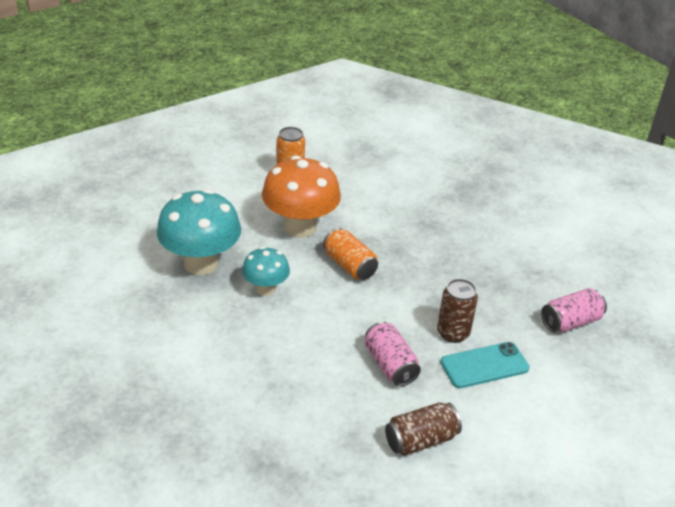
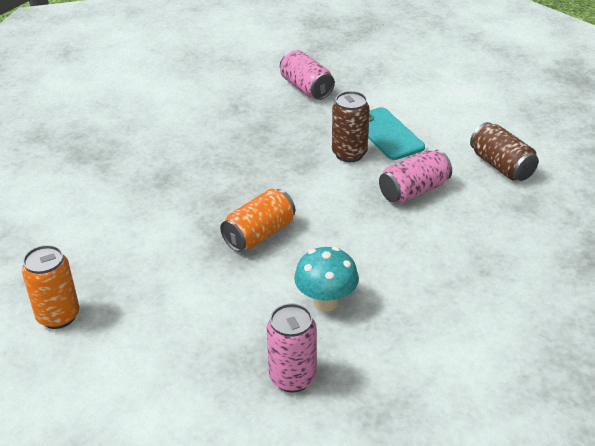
camera: 95 degrees left, 0 degrees up
turquoise mushroom [157,189,241,275] -> pink can [267,303,317,392]
orange mushroom [262,155,341,238] -> none

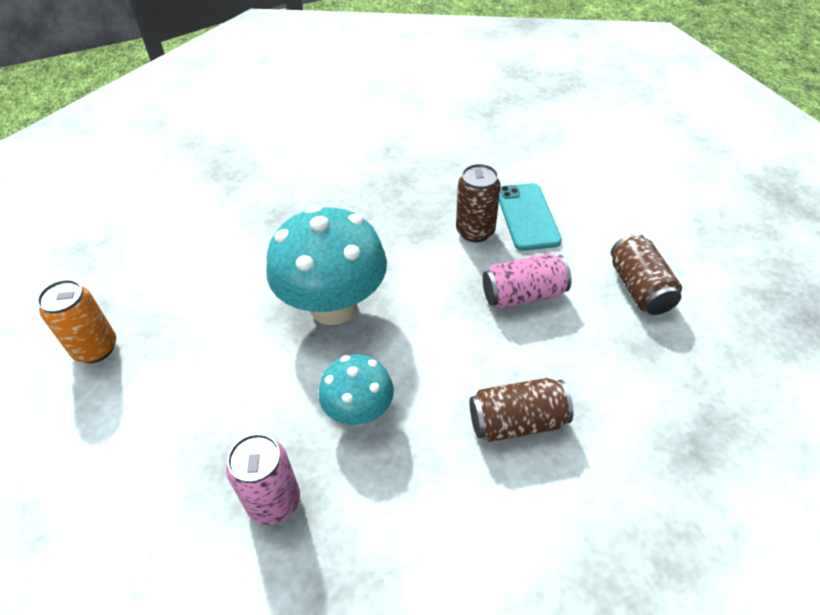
camera: 20 degrees right, 10 degrees up
orange can [220,189,295,252] -> turquoise mushroom [266,205,387,325]
pink can [280,50,335,100] -> none
none -> brown can [469,378,573,442]

